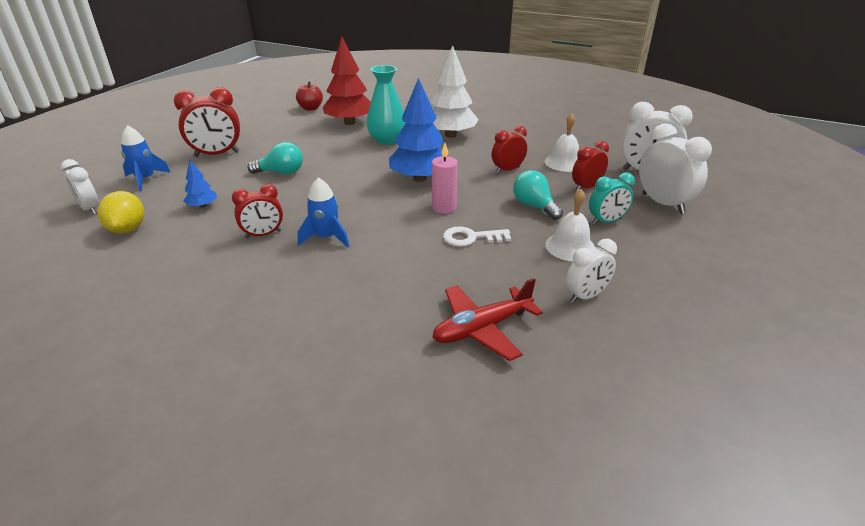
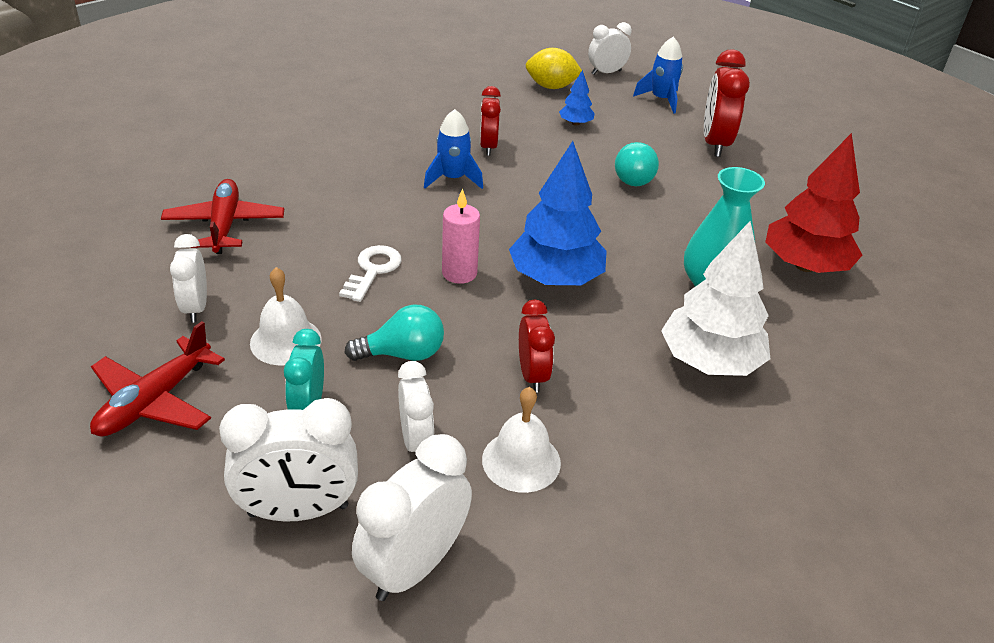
camera: 110 degrees right, 5 degrees up
red apple [296,81,323,111] -> none
red clock [572,141,609,191] -> white clock [398,361,434,459]
none -> red plane [90,321,225,436]

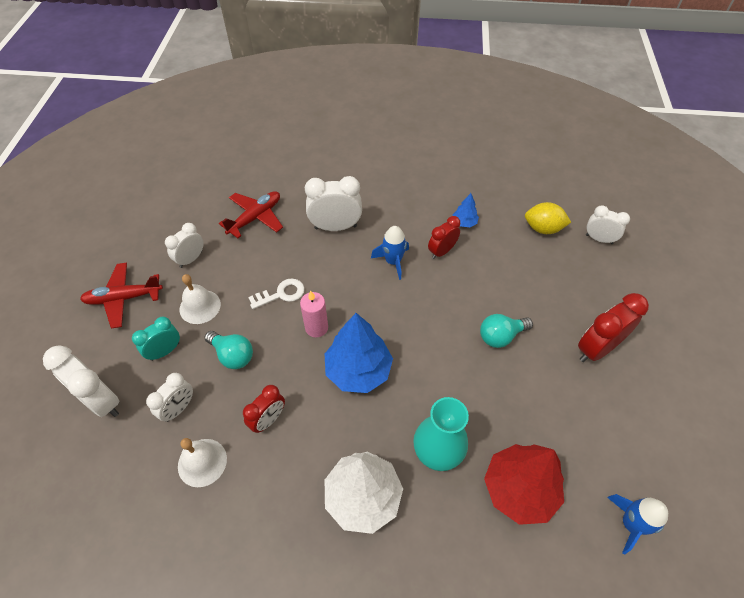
camera: 50 degrees right, 15 degrees up
white clock [352,434,472,601] -> white clock moved to [305,176,362,231]
yellow lemon [526,48,582,89] -> yellow lemon turned 45 degrees counterclockwise [525,202,571,234]
blue tree [559,70,595,126] -> blue tree moved to [453,193,479,227]
blue rocket [633,37,683,114] -> blue rocket moved to [607,494,668,554]

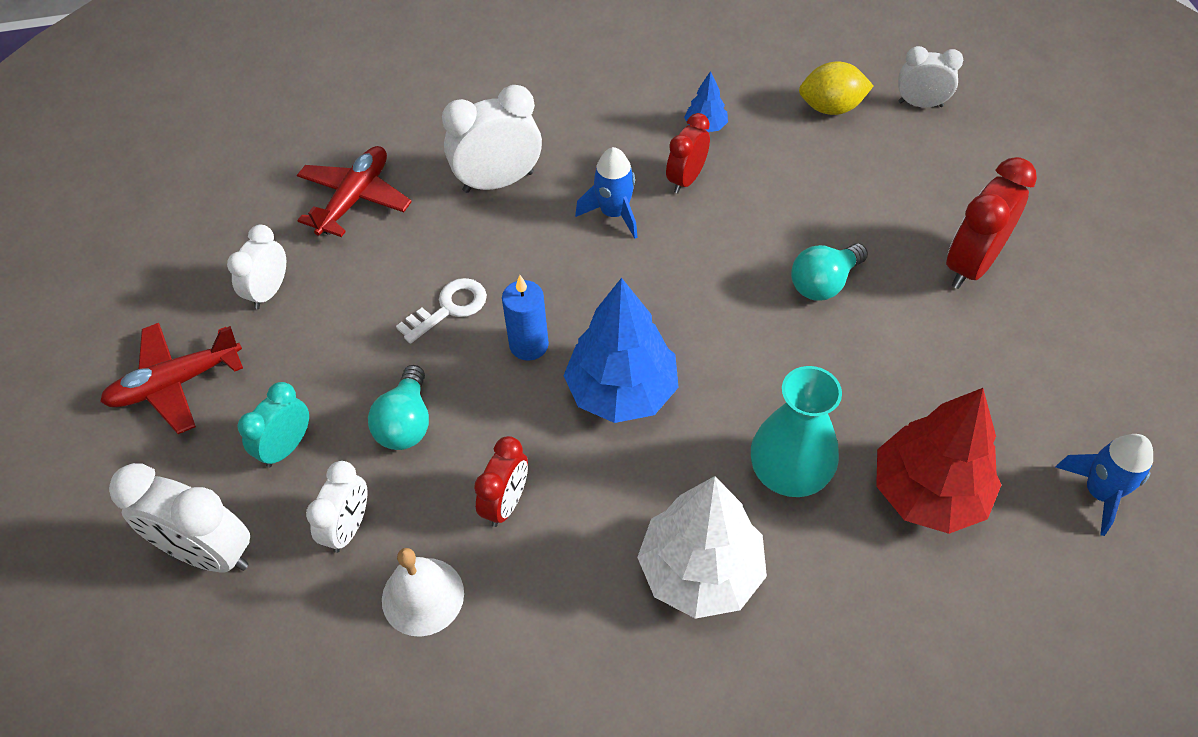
camera: 15 degrees left, 0 degrees up
white bell [180,274,221,324] -> none
turquoise light bulb [205,331,253,369] -> turquoise light bulb turned 75 degrees clockwise [368,365,429,450]
pink candle [300,290,328,338] -> blue candle [502,275,549,361]

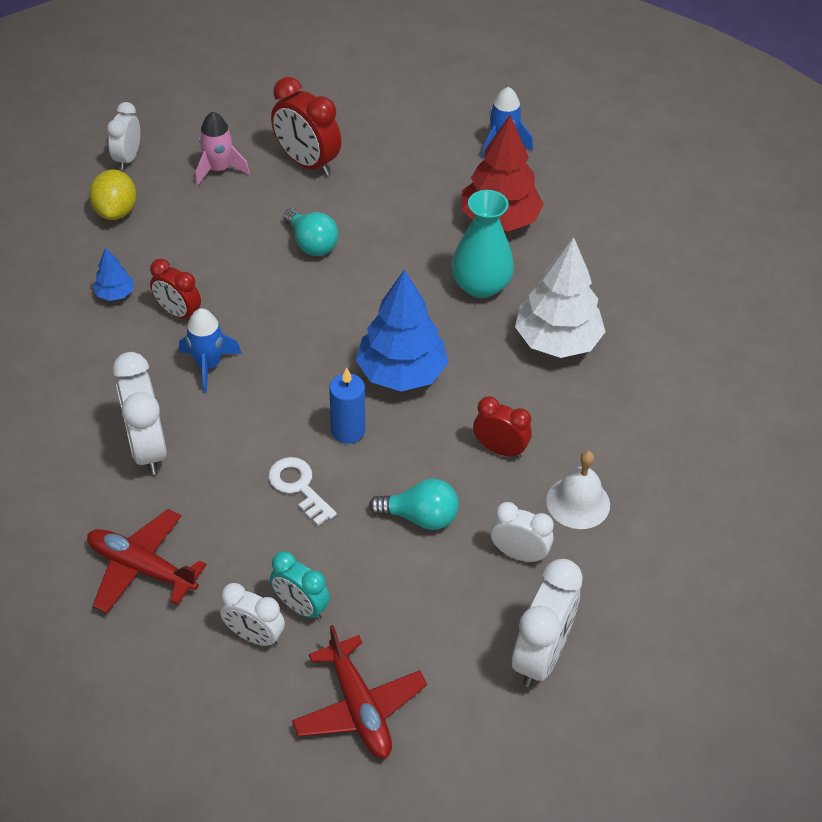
camera: 90 degrees left, 5 degrees down
turquoise clock [238,382,309,468] -> turquoise clock moved to [270,551,330,620]
none -> pink rocket [195,112,250,186]

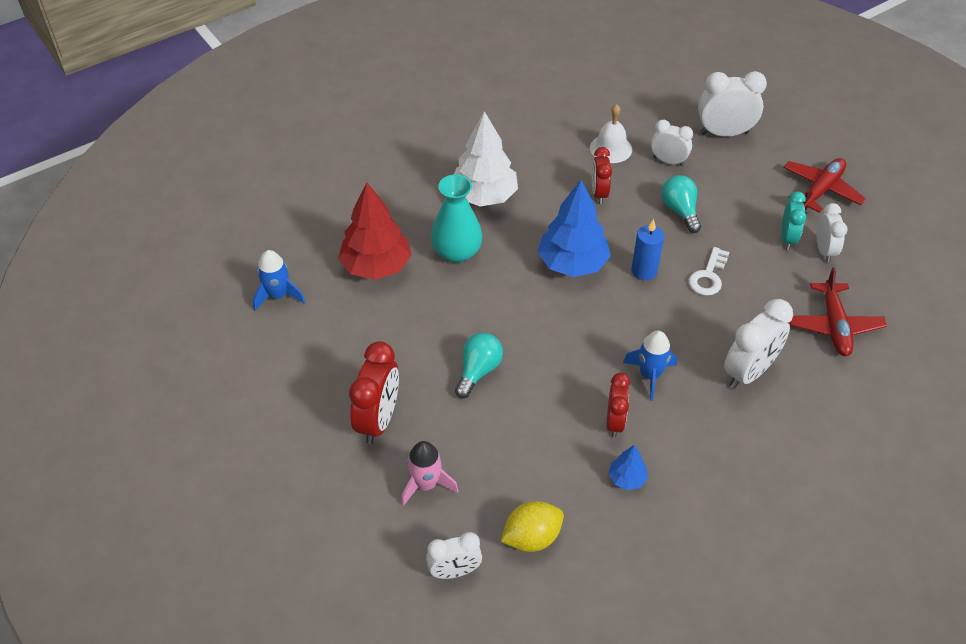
camera: 115 degrees left, 0 degrees up
white clock [491,502,554,563] -> white clock turned 120 degrees clockwise [651,120,693,166]

